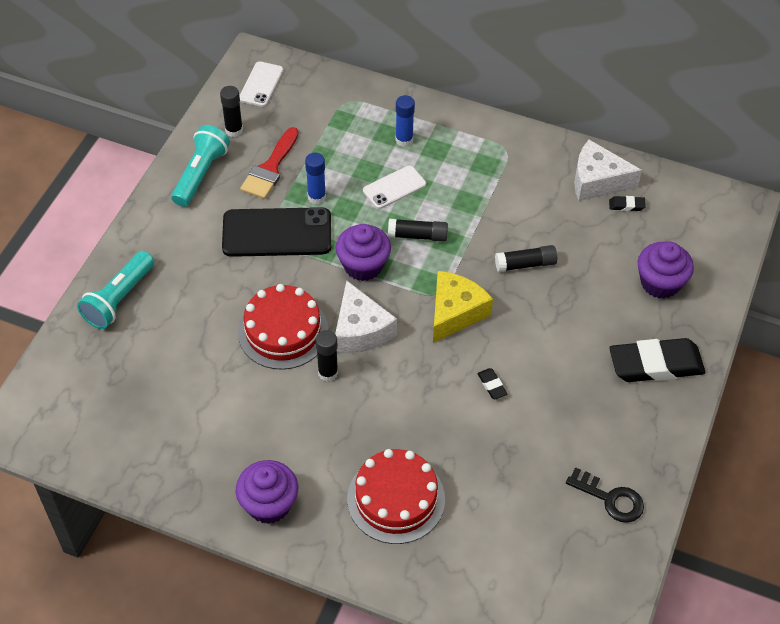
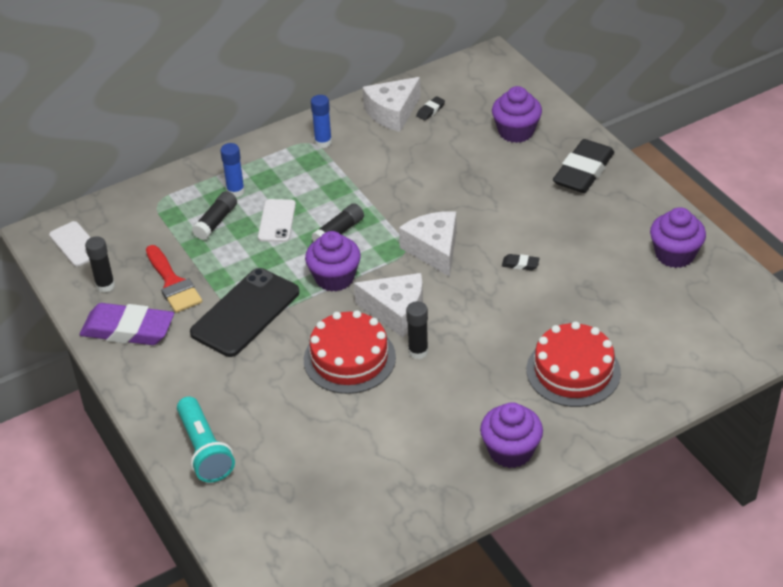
camera: 50 degrees left, 10 degrees down
turquoise flashlight [171,125,230,207] -> purple eraser [80,303,174,345]
blue glue stick [305,153,326,204] -> blue glue stick moved to [311,95,332,148]
yellow cheese [433,271,493,343] -> white cheese [399,211,456,277]
black glue stick [495,245,557,272] -> black glue stick moved to [192,191,237,240]
black key [566,467,644,523] -> purple cupcake [650,207,706,268]

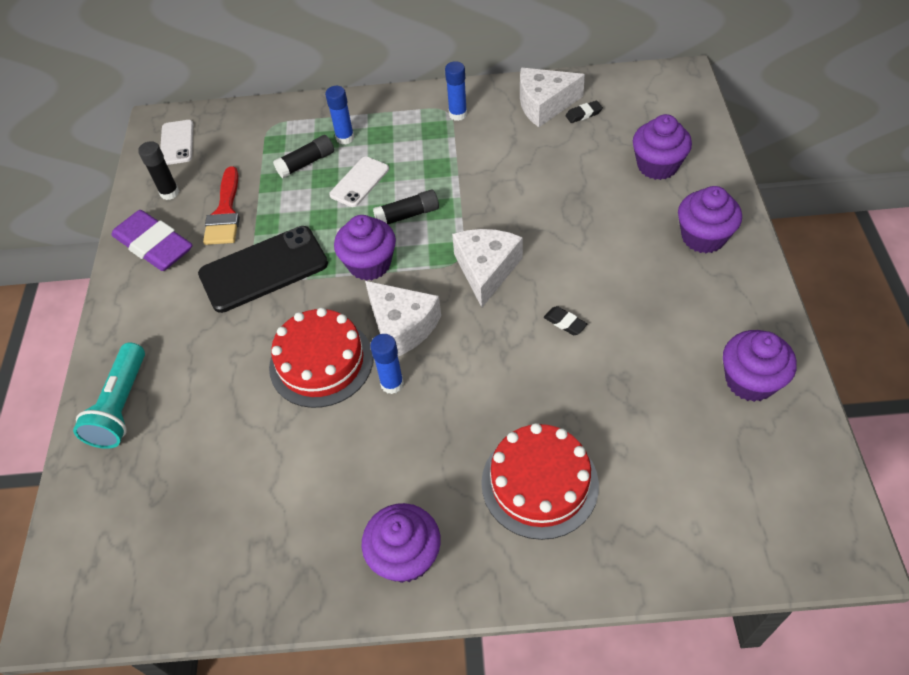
camera: 30 degrees right, 10 degrees up
black glue stick [406,301,428,359] -> blue glue stick [370,334,404,394]
black eraser [553,139,614,193] -> purple cupcake [678,186,742,253]

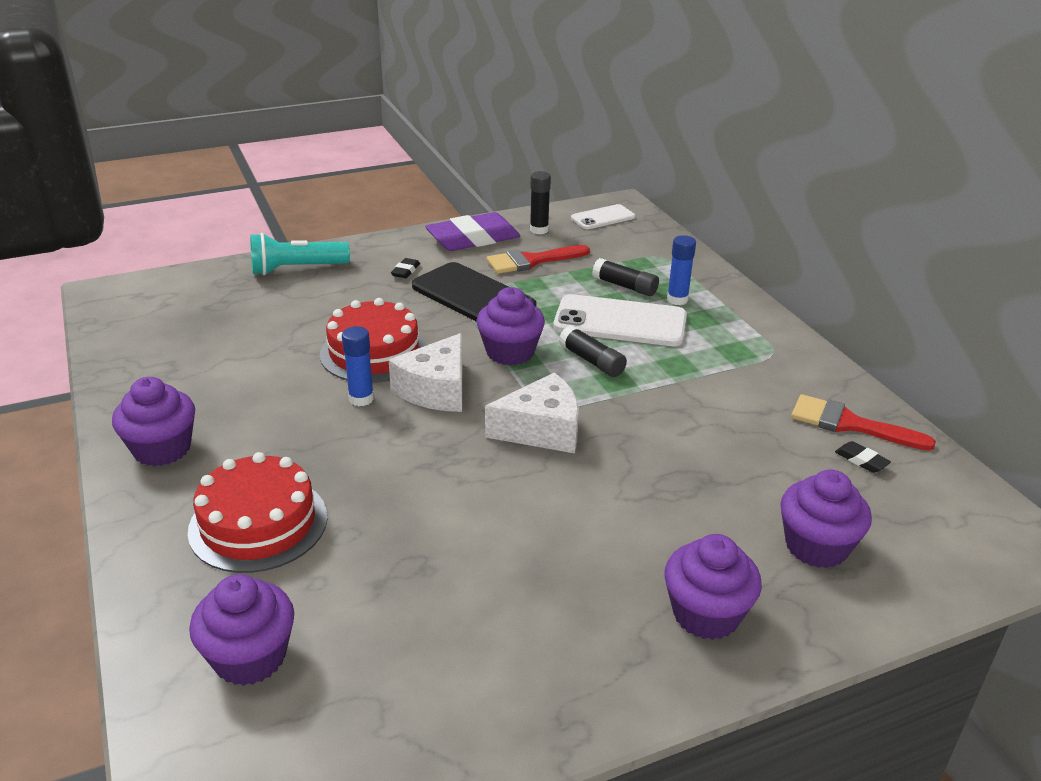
camera: 65 degrees right, 20 degrees down
purple eraser [111,210,193,271] -> purple eraser turned 45 degrees clockwise [425,212,520,251]
white phone [329,157,389,207] -> white phone [553,294,687,346], size x1.76
blue glue stick [445,61,467,121] -> none
white cheese [520,68,585,127] -> red brush [791,394,936,450]
black eraser [544,306,587,335] -> black eraser moved to [391,258,420,278]
purple cupcake [723,330,797,402] -> purple cupcake moved to [189,574,294,686]

